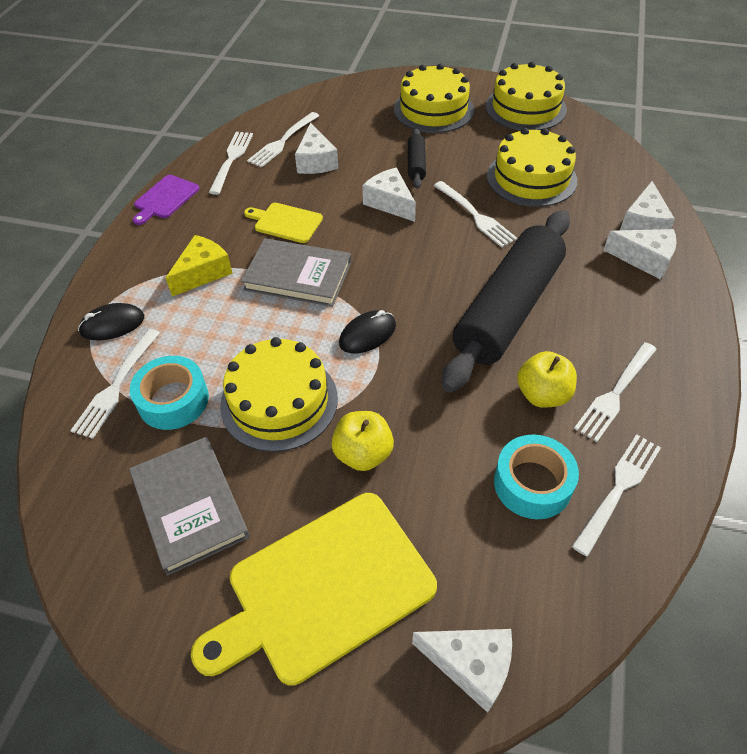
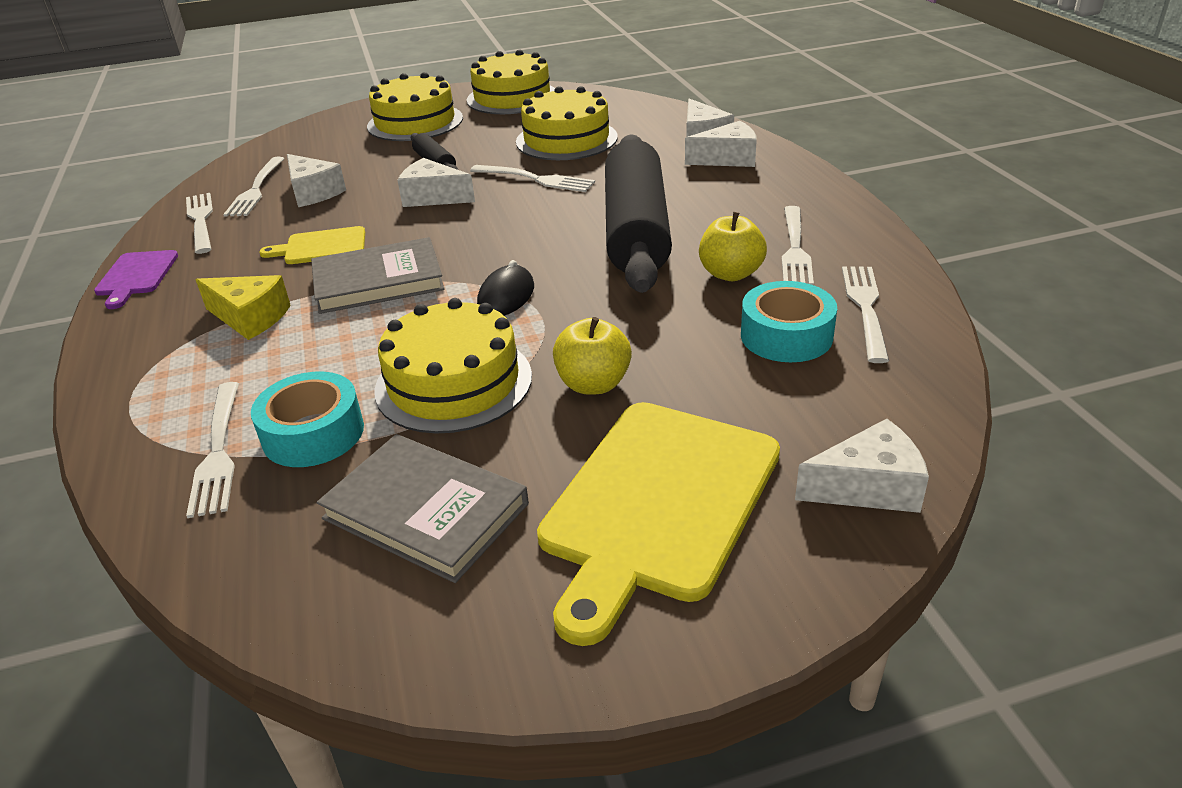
camera: 30 degrees left, 15 degrees down
black mouse [78,303,144,340] -> none
yellow cheese [166,235,233,296] -> yellow cheese turned 105 degrees clockwise [195,275,291,340]

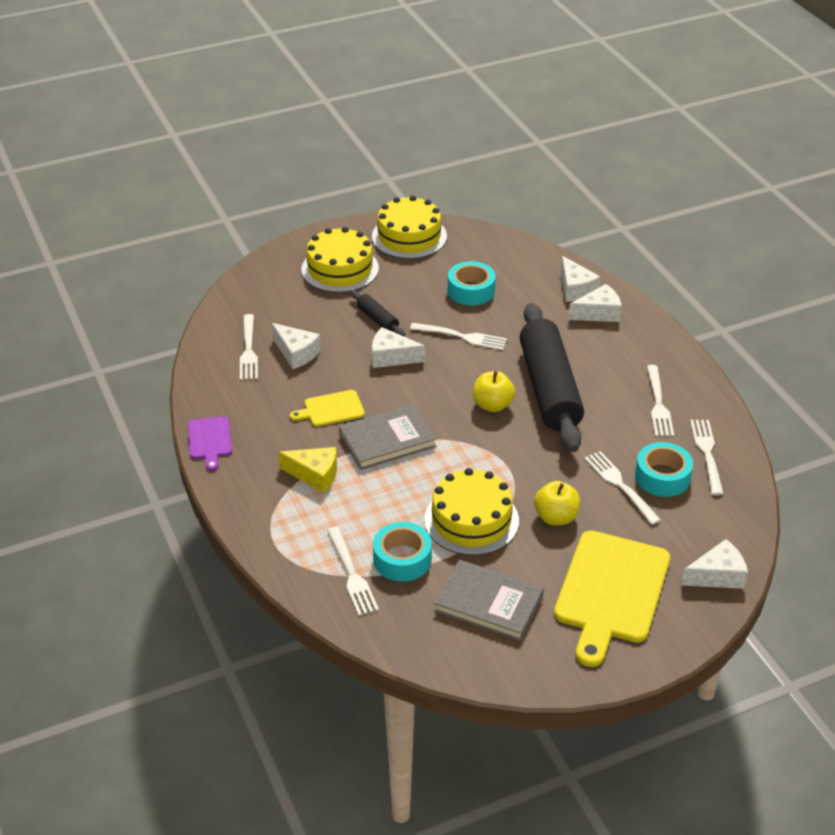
camera: 10 degrees left, 5 degrees up
white fork [186,193,213,254] -> white fork moved to [585,451,661,525]
black mouse [477,260,534,316] -> none
yellow cake [516,86,618,160] -> turquoise tape [448,261,496,305]
yellow apple [699,212,767,281] -> yellow apple moved to [473,371,515,412]

